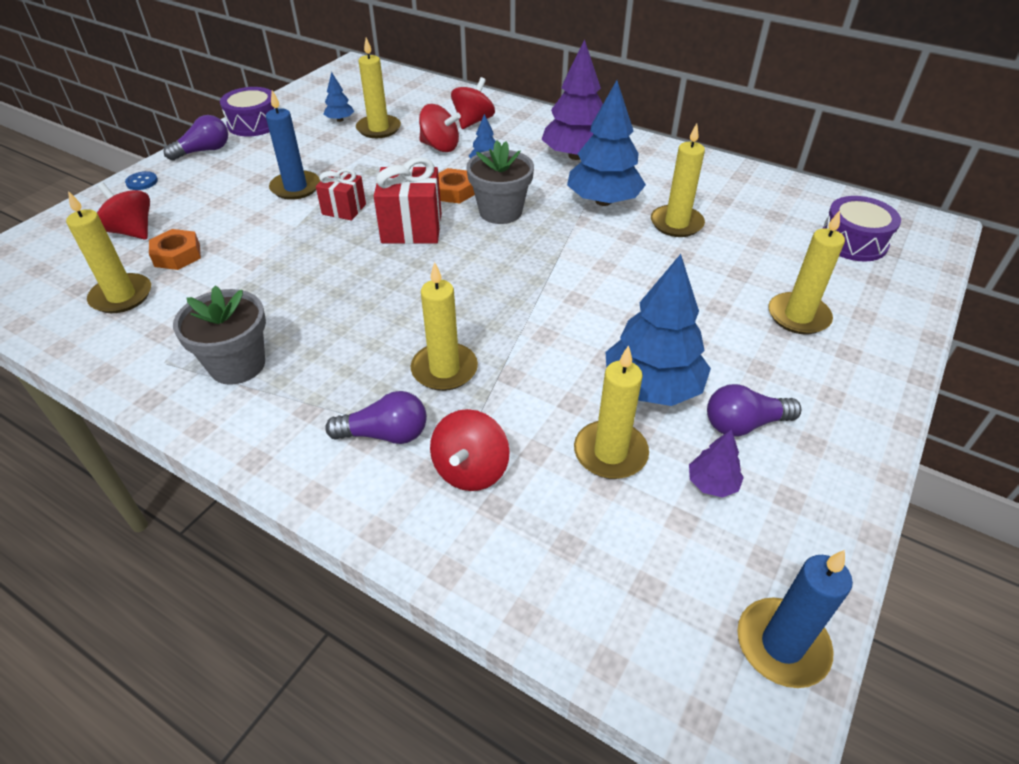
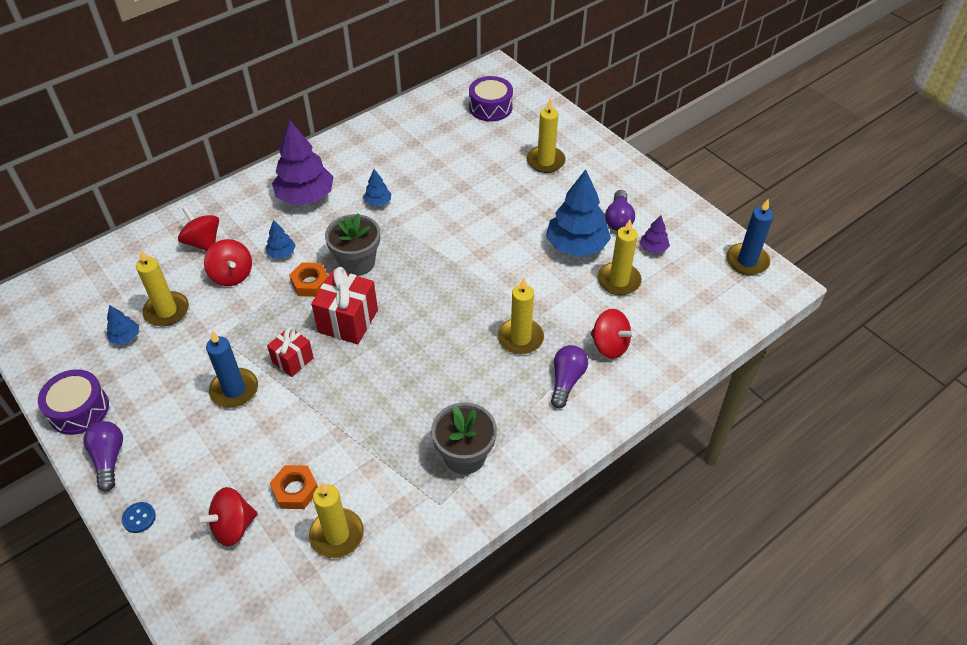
camera: 70 degrees left, 5 degrees up
red spinning top [419,104,461,152] -> red spinning top turned 105 degrees clockwise [204,239,252,286]
blue tree [567,80,646,206] -> blue tree [363,169,391,206], size x0.46
yellow candle [651,123,705,237] -> none

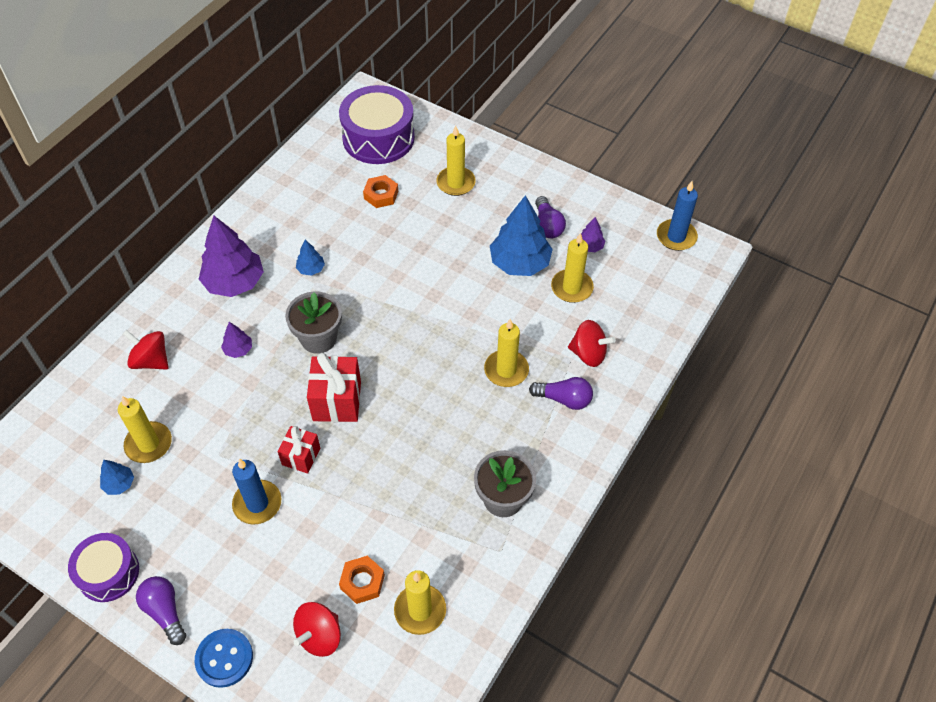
camera: 20 degrees left, 5 degrees up
blue button [122,502,156,533] -> blue button [195,629,253,688], size x1.77
red spinning top [204,239,252,286] -> none
blue tree [266,220,296,258] -> purple tree [221,322,252,358]
orange nut [289,262,328,297] -> orange nut moved to [363,175,398,208]
purple drum [469,76,513,121] -> purple drum [339,85,415,164], size x1.61
purple light bulb [551,345,588,408] -> purple light bulb turned 105 degrees clockwise [529,377,593,410]

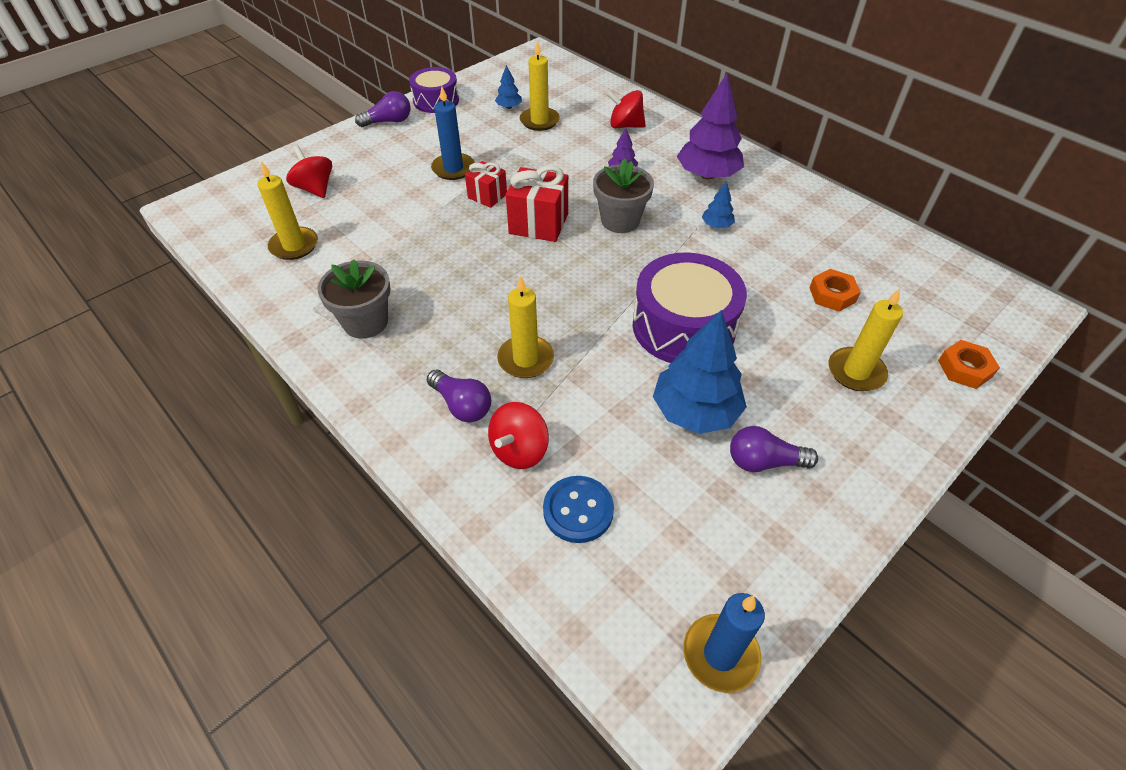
camera: 105 degrees right, 5 degrees down
red spinning top [123,330,169,370] -> red spinning top turned 120 degrees counterclockwise [606,90,646,128]
blue button [195,629,253,688] -> blue button moved to [543,476,614,543]
purple drum [339,85,415,164] -> purple drum moved to [633,252,747,363]
orange nut [339,556,385,604] -> orange nut moved to [938,340,1000,389]
purple light bulb [529,377,593,410] -> purple light bulb turned 75 degrees counterclockwise [427,370,491,422]
yellow candle [551,233,594,303] -> none
purple tree [581,217,605,252] -> none

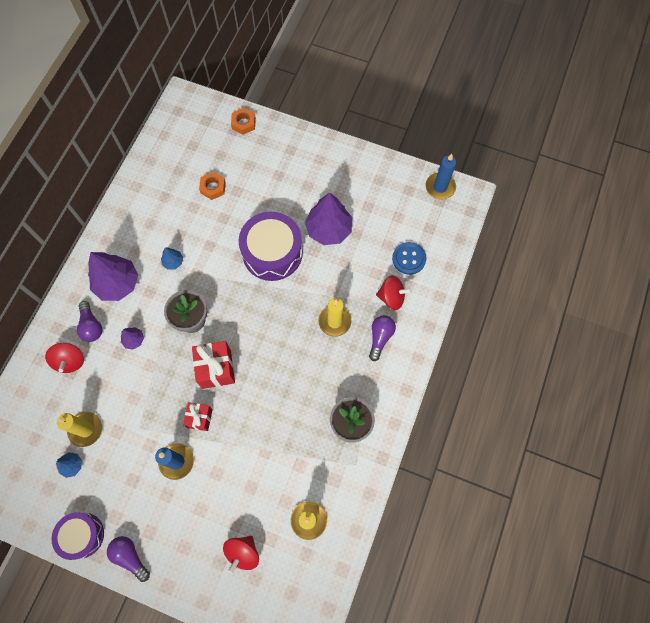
camera: 115 degrees left, 20 degrees up
blue tree [653,310,747,434] -> purple tree [305,192,352,245]
purple light bulb [730,426,818,472] -> purple light bulb moved to [77,301,102,342]
yellow candle [829,288,903,391] -> none

